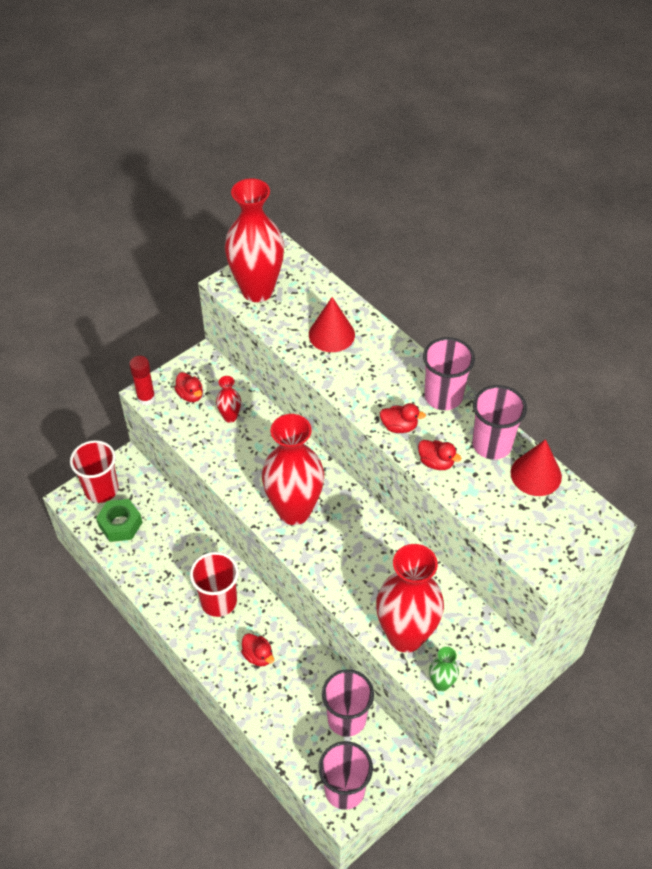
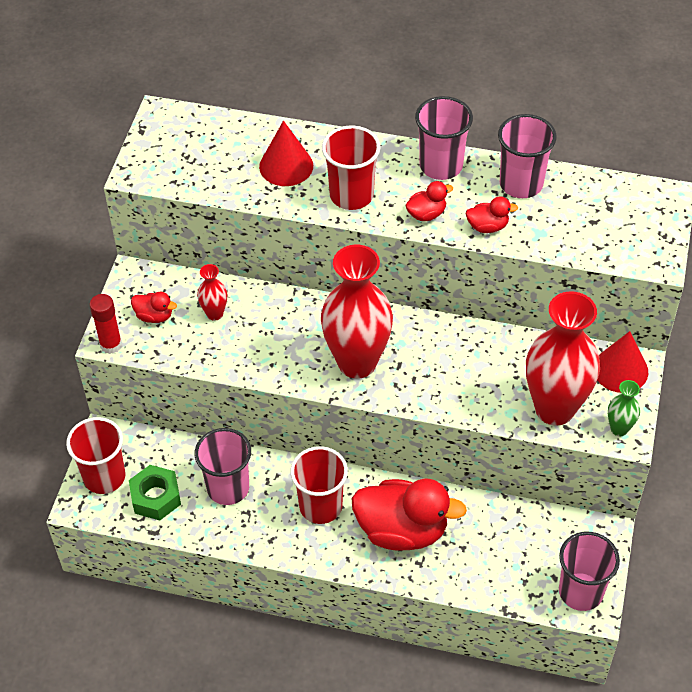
camera: 35 degrees left, 0 degrees up
red vase [225,178,284,302] -> none
red duck [241,634,274,666] -> red duck [352,479,467,551], size x2.24
pink cup [322,669,374,737] -> pink cup moved to [195,428,251,505]
red cone [511,439,562,496] -> red cone moved to [597,331,648,393]
none -> red cup [322,126,380,210]

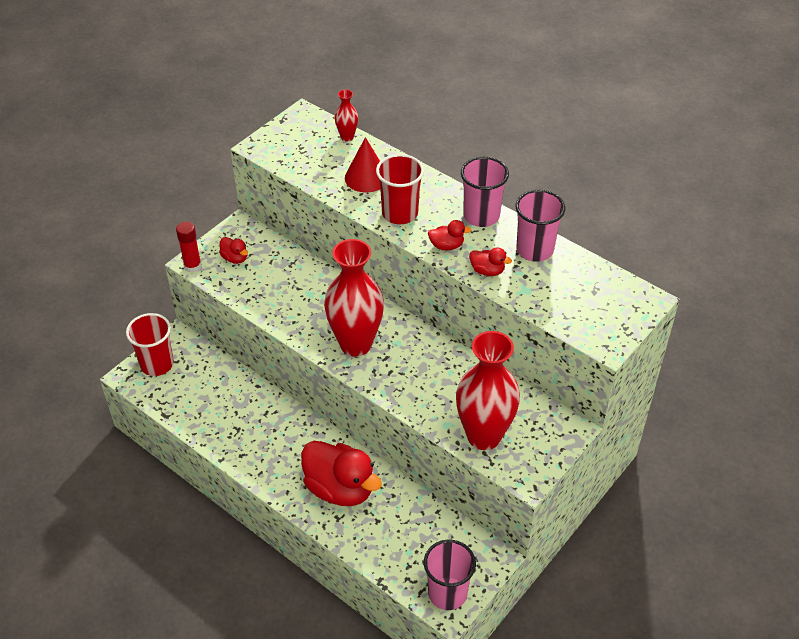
camera: 25 degrees right, 5 degrees down
green nut [129,465,181,520] -> none
pink cup [195,428,251,505] -> none
red vase [197,264,227,321] -> red vase moved to [335,89,358,141]
red cup [290,446,348,524] -> none
red cone [597,331,648,393] -> none
green vase [608,380,640,436] -> none

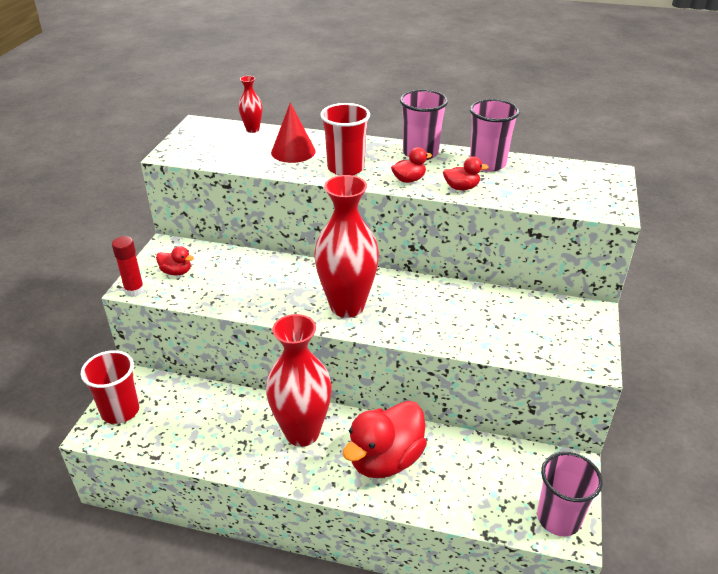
camera: 25 degrees left, 10 degrees down
red duck [301,441,382,506] -> red duck turned 120 degrees clockwise [343,401,427,478]
red vase [456,331,520,450] -> red vase moved to [266,314,332,447]

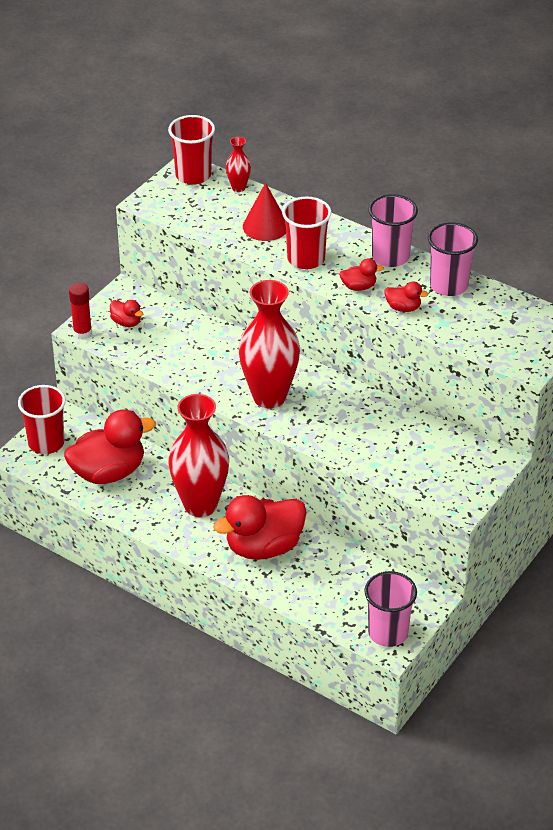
camera: 20 degrees right, 5 degrees up
none -> red duck [64,409,156,484]
none -> red cup [168,115,215,185]

